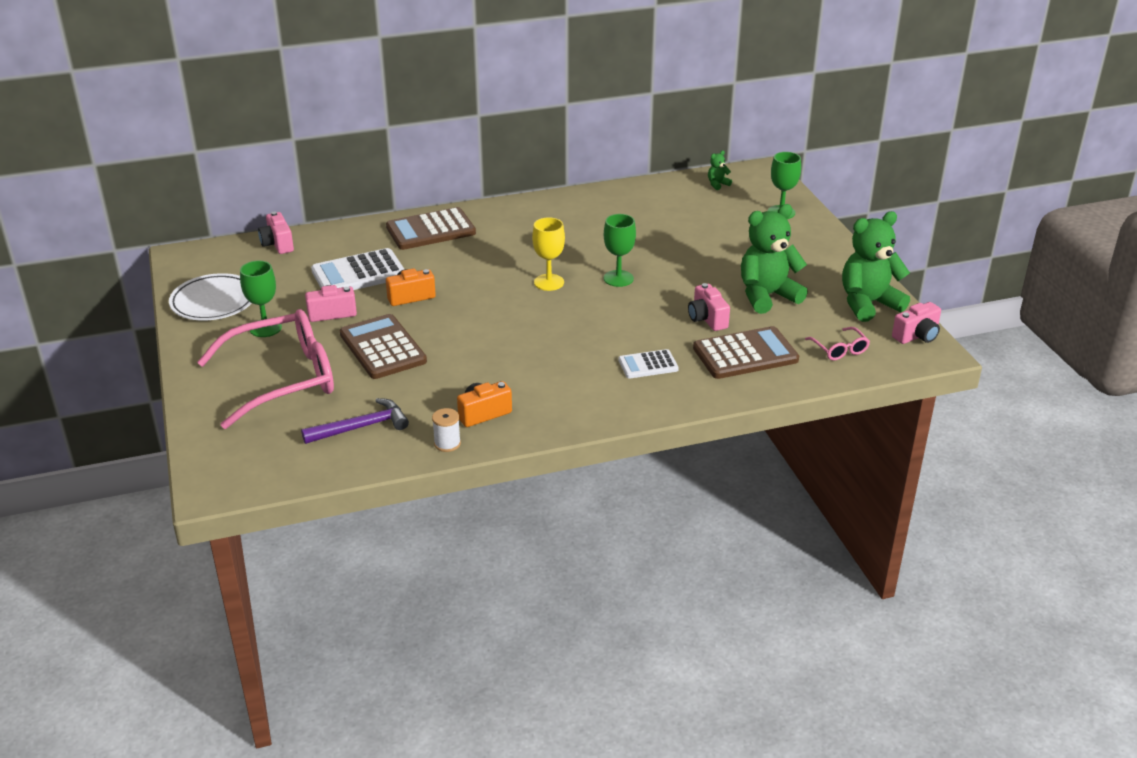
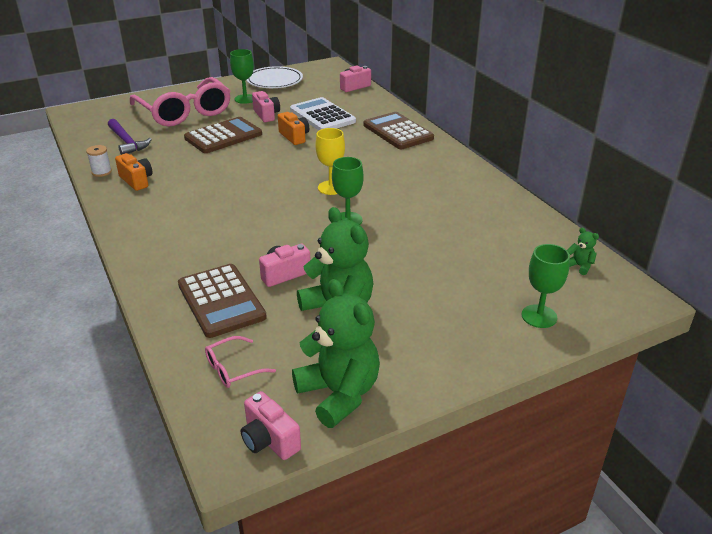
camera: 80 degrees right, 0 degrees up
white calculator [618,349,679,379] -> none

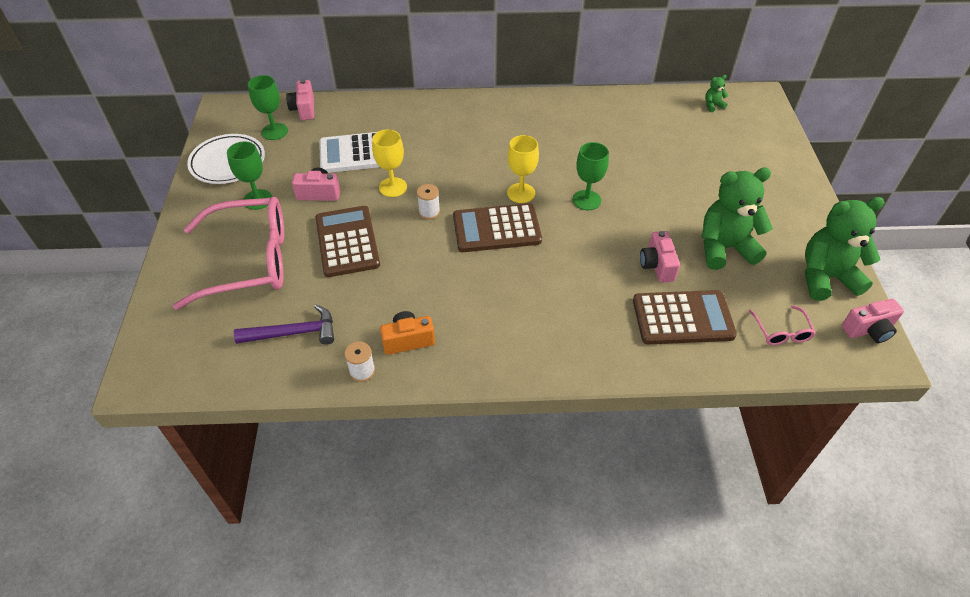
camera: 65 degrees left, 15 degrees up
orange camera [278,112,309,145] -> yellow goblet [372,129,407,197]
brown calculator [364,112,434,149] -> brown calculator moved to [453,203,542,252]
green goblet [522,244,570,328] -> green goblet moved to [248,75,288,140]
none -> white spool [417,184,440,220]

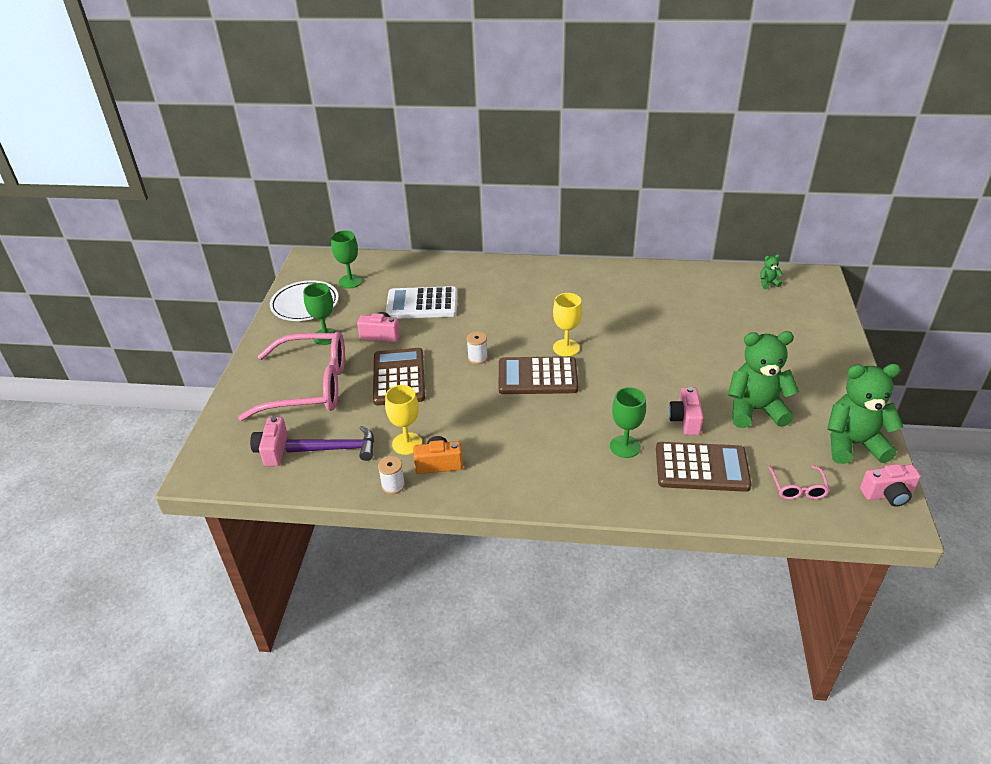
camera: 10 degrees right, 10 degrees down
pink camera [286,79,314,120] -> pink camera moved to [250,417,288,466]
yellow goblet [372,129,407,197] -> yellow goblet moved to [385,385,422,455]
green goblet [573,142,609,210] -> green goblet moved to [610,387,646,458]

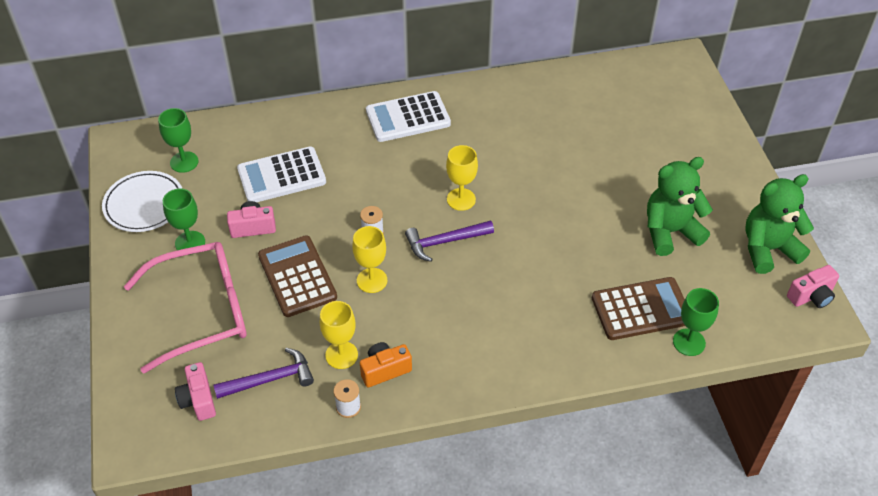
camera: 20 degrees left, 10 degrees up
brown calculator [499,356,578,394] -> purple hammer [405,220,494,262]
green goblet [610,387,646,458] -> green goblet moved to [673,288,719,356]
pink camera [669,387,704,435] -> none
green teddy bear [760,254,783,289] -> none
pink glasses [769,465,830,499] -> none
none -> yellow goblet [352,226,387,293]
none -> white calculator [366,91,451,142]

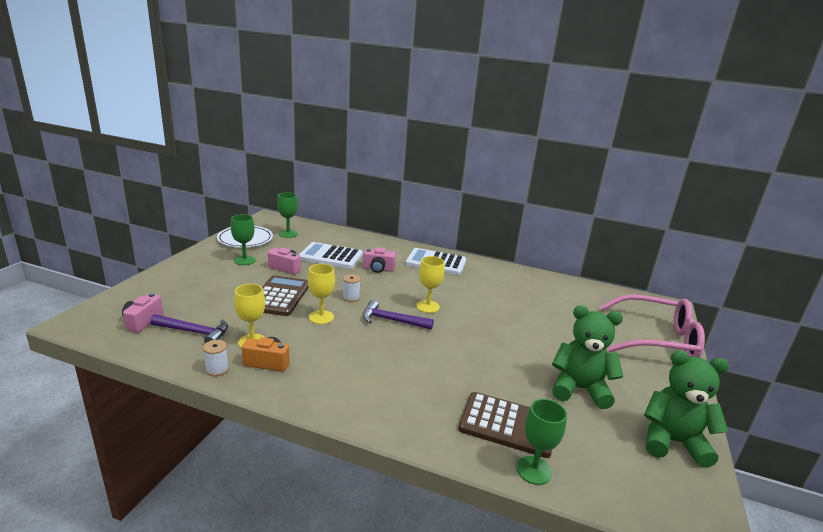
camera: 30 degrees right, 25 degrees down
pink glasses [124,242,247,374] -> pink glasses moved to [599,294,705,358]
pink camera [787,265,839,308] -> pink camera moved to [363,247,396,273]

